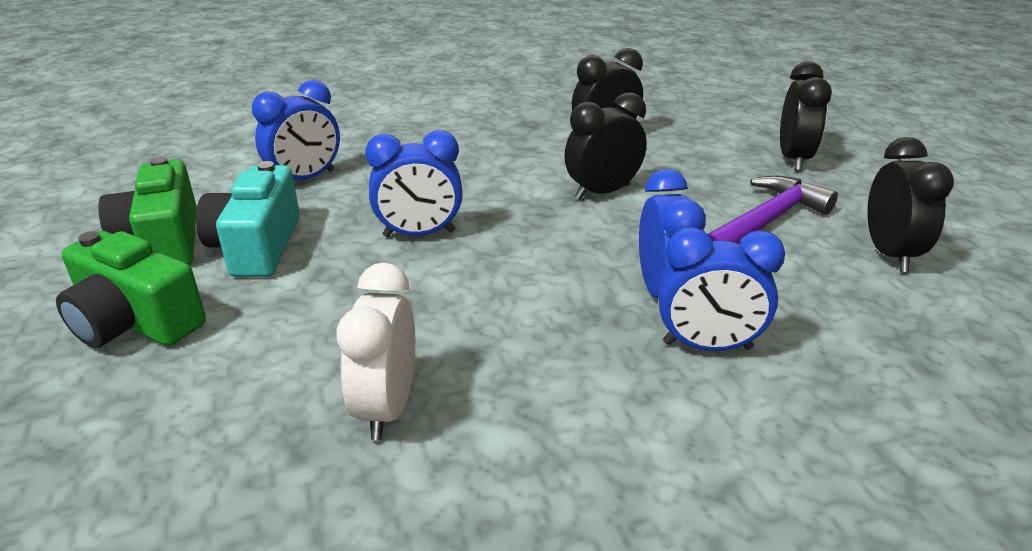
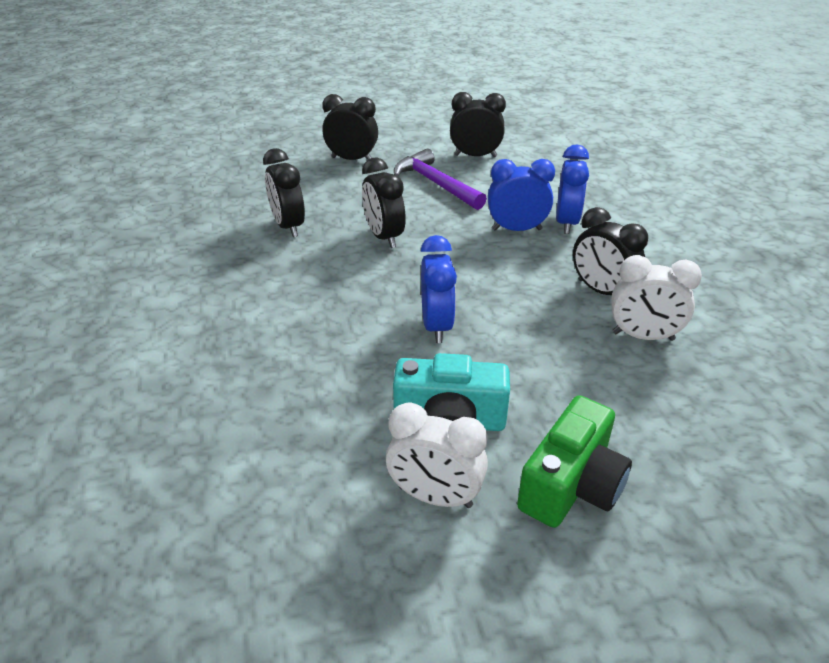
camera: 85 degrees left, 5 degrees up
green camera [98,157,197,265] -> white clock [386,402,488,508]
blue clock [252,80,340,180] -> none
none -> black clock [573,207,648,295]

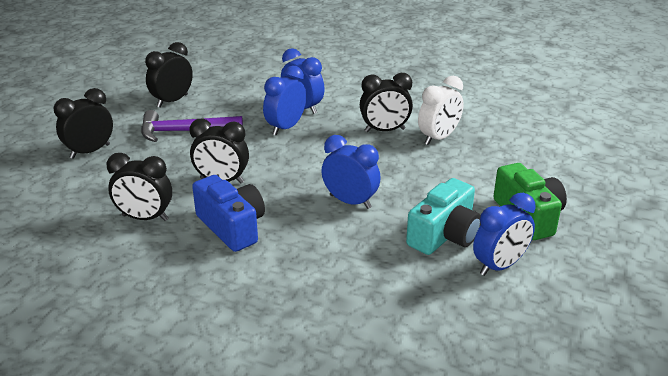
camera: 55 degrees left, 5 degrees down
white clock [386,402,488,508] -> blue clock [473,193,536,276]
none -> blue camera [192,175,265,252]

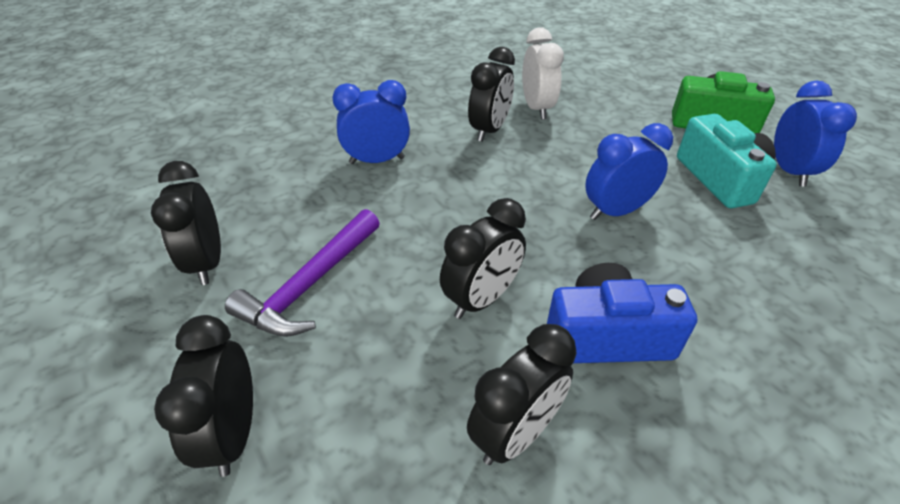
camera: 55 degrees left, 10 degrees up
blue clock [263,65,306,135] -> none

